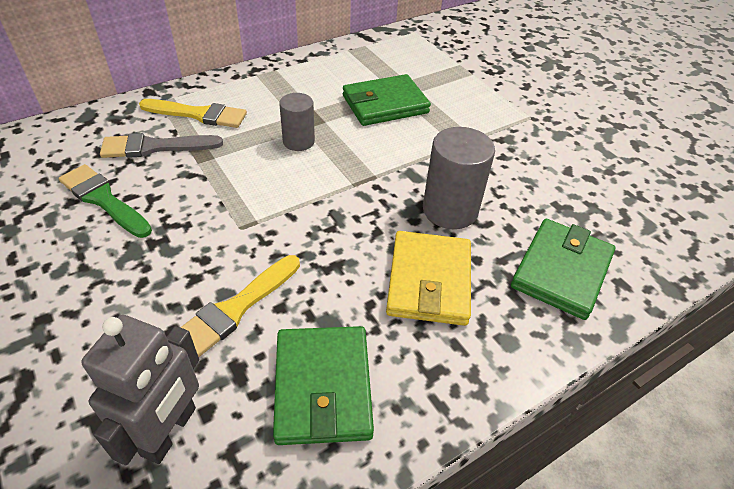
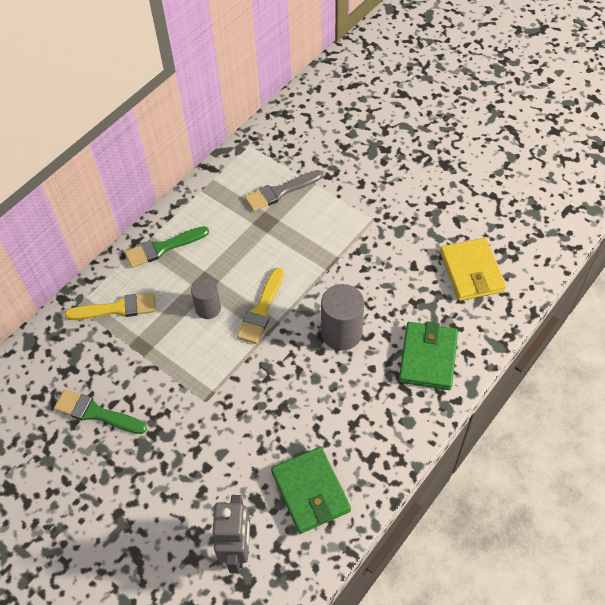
camera: 15 degrees left, 10 degrees up
grey brush [100,133,223,158] -> grey brush moved to [245,170,323,211]
yellow brush [180,255,300,357] -> yellow brush moved to [237,268,284,344]
green wallet [343,74,431,126] -> none
yellow wallet [386,231,471,326] -> yellow wallet moved to [440,238,506,301]
none -> green brush [124,226,209,268]

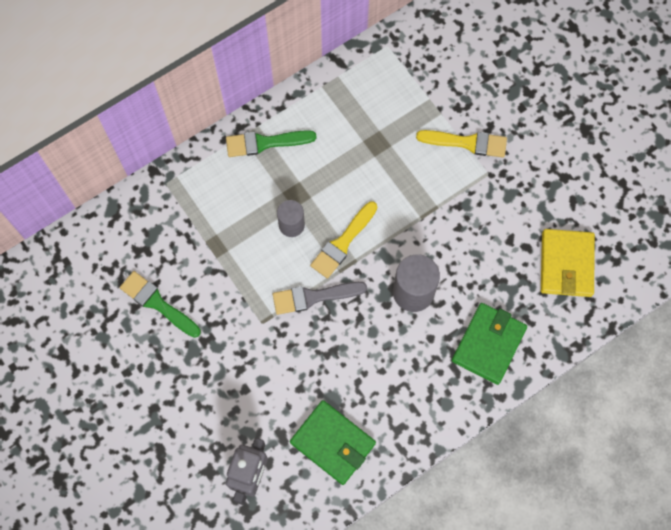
camera: 15 degrees right, 15 degrees up
yellow brush [65,293,156,320] -> yellow brush moved to [416,130,507,158]
grey brush [245,170,323,211] -> grey brush moved to [273,282,367,315]
green wallet [271,447,351,534] -> green wallet turned 45 degrees counterclockwise [290,400,376,485]

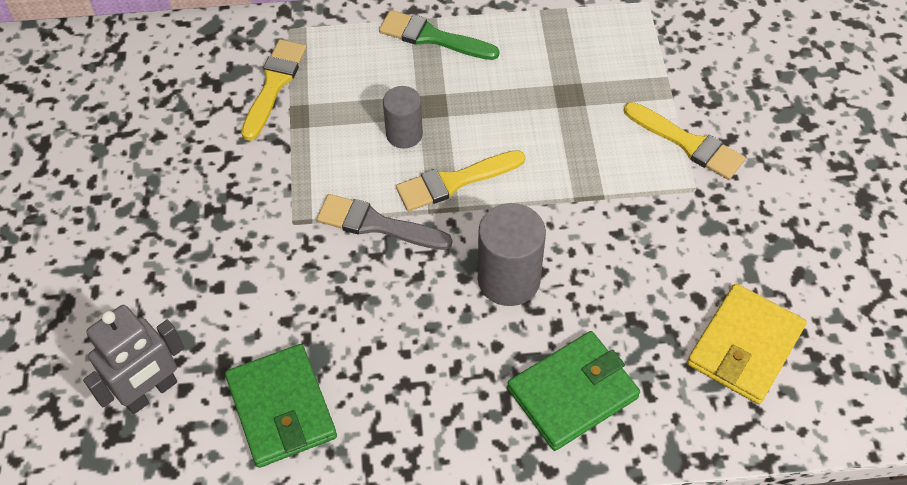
camera: 30 degrees right, 15 degrees down
green brush [120,271,201,338] -> none
none -> yellow brush [241,39,307,141]

